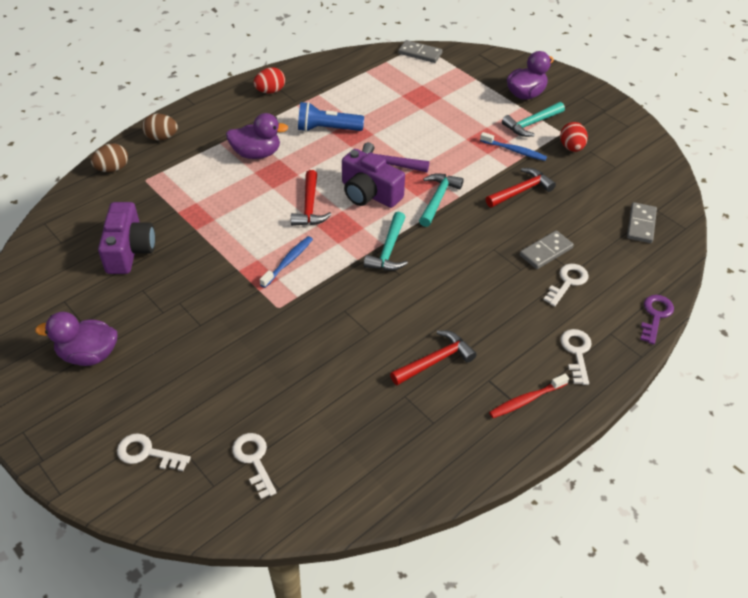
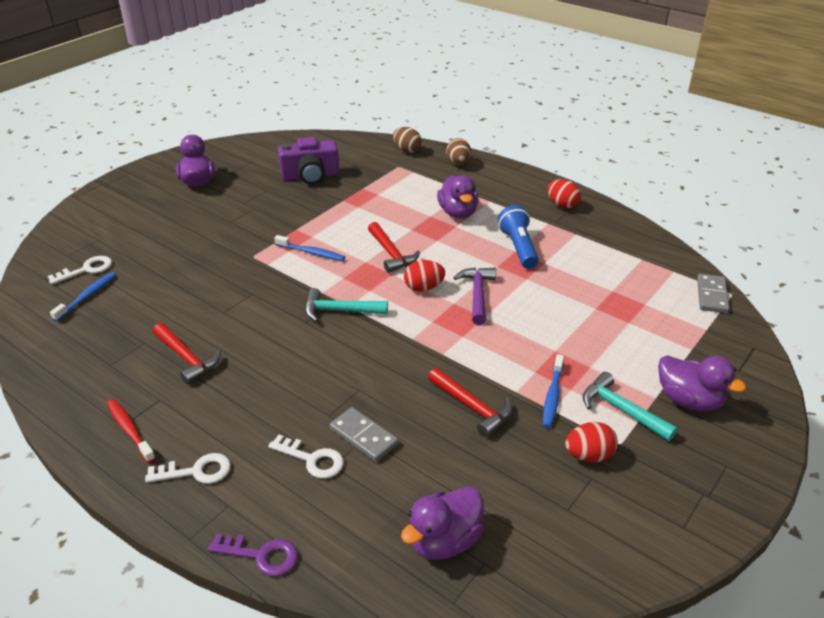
camera: 80 degrees right, 10 degrees down
white key [117,433,191,471] -> none
red hammer [291,170,332,226] -> red hammer turned 105 degrees counterclockwise [368,222,420,273]
purple camera [342,149,405,208] -> red egg [404,260,445,291]
turquoise hammer [419,173,464,227] -> none
grey domino [627,202,657,243] -> purple duck [401,486,484,560]
none -> blue toothbrush [50,272,116,321]

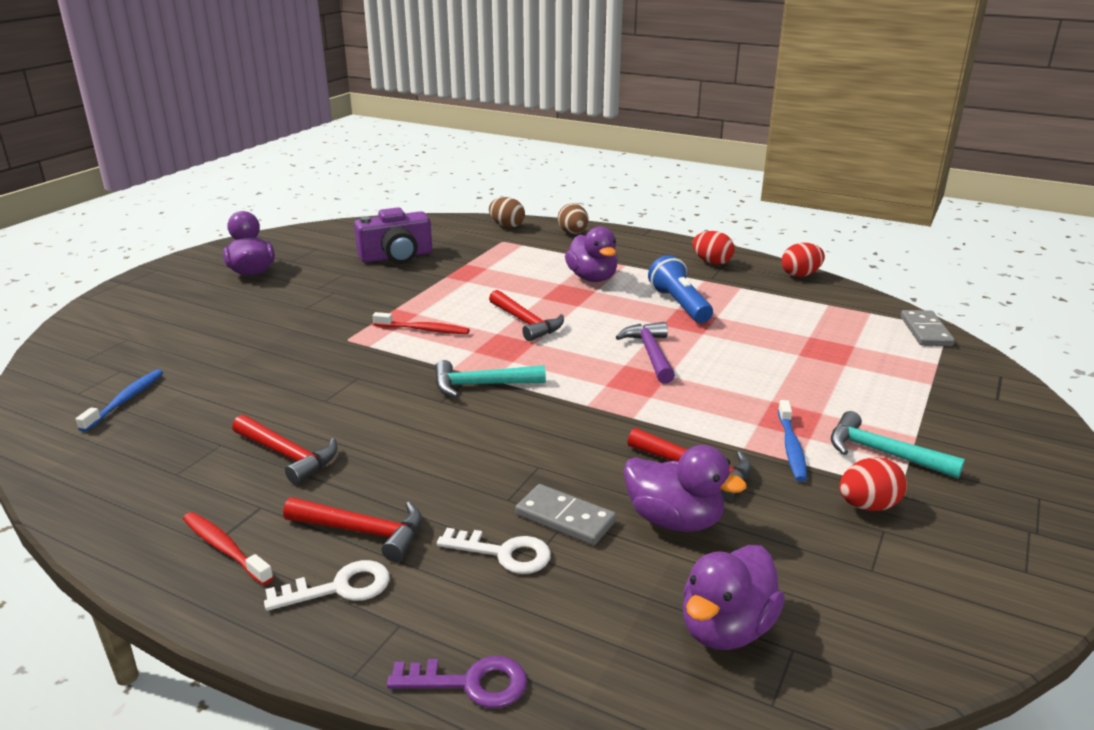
camera: 10 degrees left, 10 degrees down
white key [48,256,112,285] -> none
blue toothbrush [274,235,345,261] -> red toothbrush [373,312,470,334]
red egg [404,260,445,291] -> red egg moved to [781,243,825,277]
purple duck [658,355,746,411] -> purple duck moved to [623,445,747,532]
none -> red hammer [283,497,422,562]

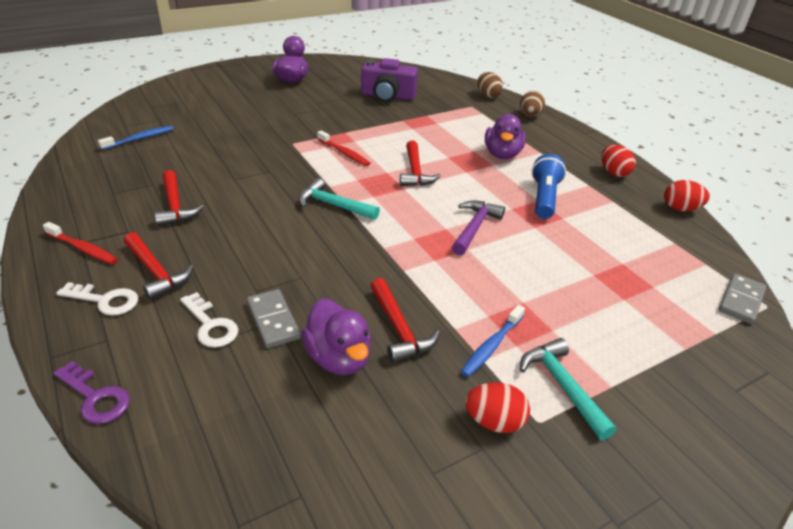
camera: 30 degrees right, 10 degrees up
red toothbrush [183,512,274,585] -> red toothbrush turned 135 degrees clockwise [43,222,118,264]
purple duck [682,545,785,650] -> none

